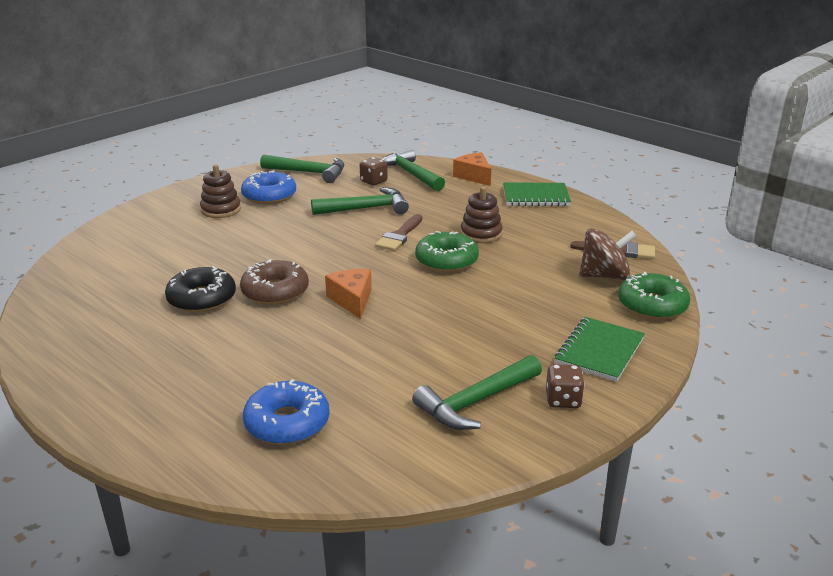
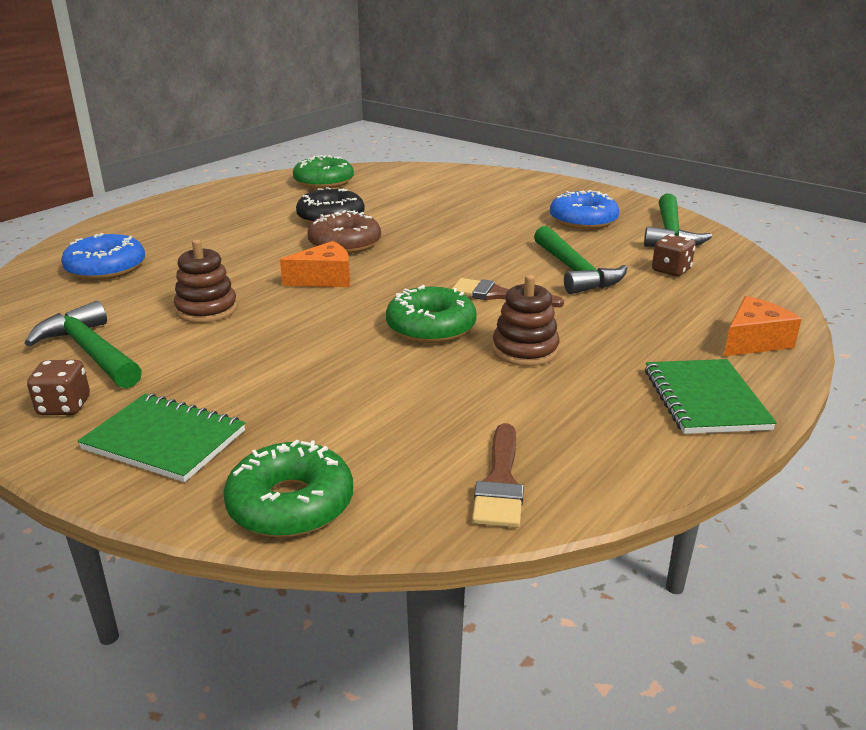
camera: 85 degrees right, 0 degrees up
brown stacking toy [200,164,241,218] -> brown stacking toy moved to [174,239,237,323]
green hammer [381,148,445,191] -> none
brown spinning top [579,228,636,280] -> none
none -> green donut [293,155,354,189]

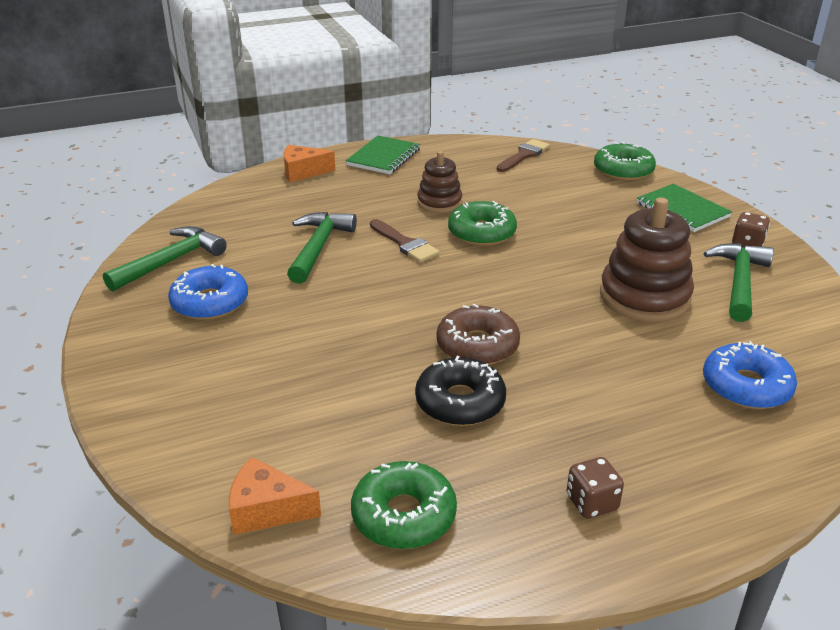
camera: 150 degrees left, 5 degrees up
green hammer [25,301,142,389] -> green hammer turned 150 degrees counterclockwise [704,243,774,322]
brown stacking toy [174,239,237,323] -> brown stacking toy [600,197,694,322], size x1.67
orange cheese [280,241,350,287] -> orange cheese moved to [229,457,321,535]
brown dice [652,234,696,276] -> brown dice moved to [567,457,624,519]

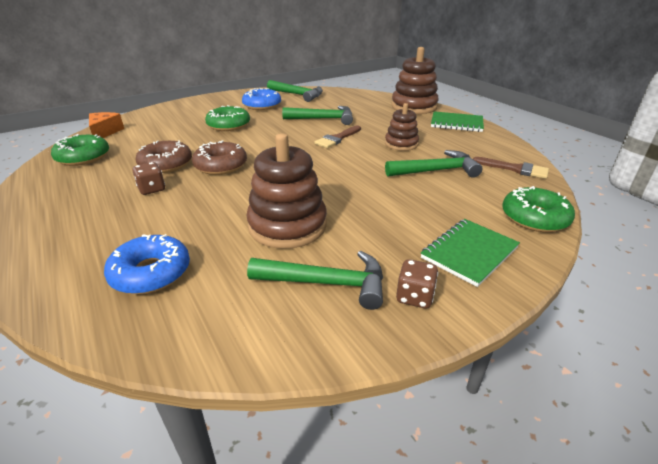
camera: 80 degrees right, 0 degrees up
orange cheese [284,145,336,182] -> brown stacking toy [391,47,439,114]
black donut [415,356,506,426] -> brown donut [135,140,192,173]
green donut [448,201,517,246] -> green donut moved to [205,105,250,131]
brown dice [567,457,624,519] -> brown dice moved to [132,162,165,195]
none -> green hammer [385,150,483,178]

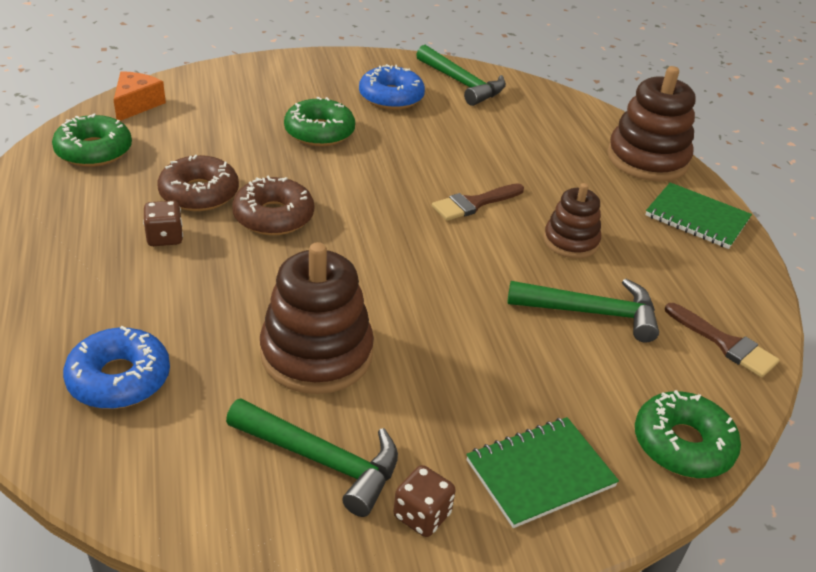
camera: 15 degrees right, 5 degrees up
green hammer [282,106,353,125] -> none

